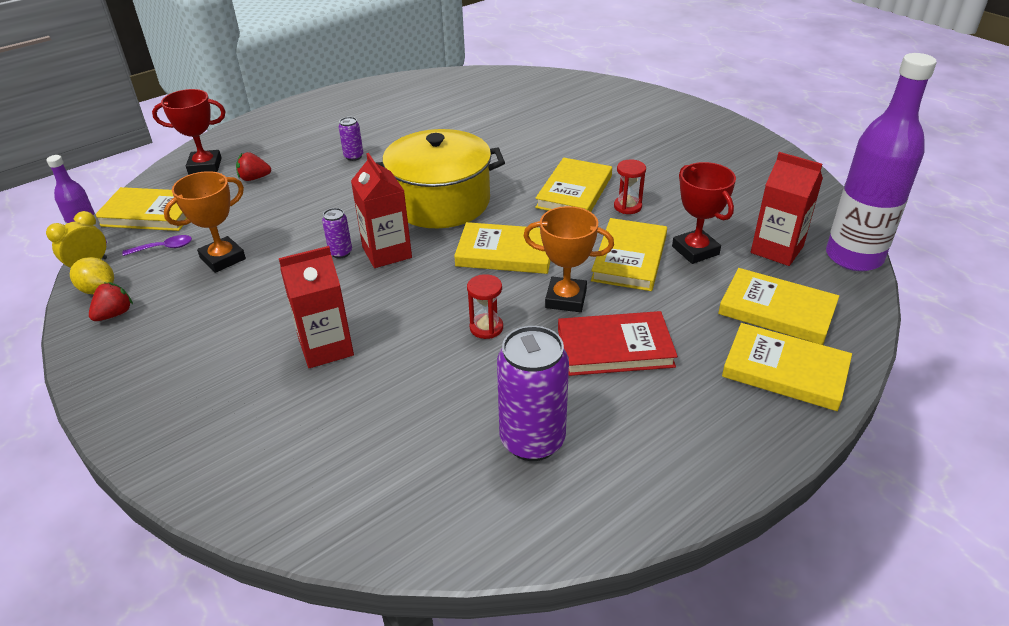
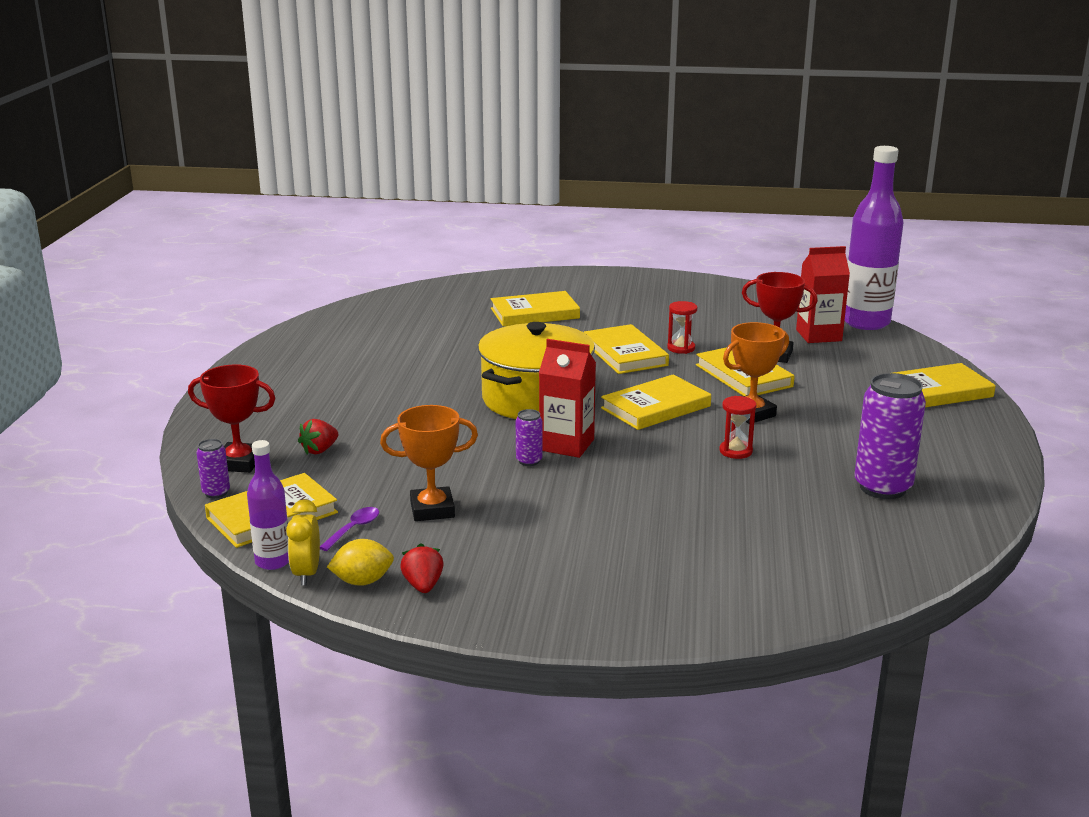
camera: 45 degrees left, 15 degrees down
red trophy [152,89,226,174] -> red trophy turned 60 degrees clockwise [188,364,276,473]
orange trophy [164,171,246,273] -> orange trophy turned 75 degrees clockwise [380,405,478,521]
red carton [279,246,354,368] -> none
purple can [339,117,363,161] -> purple can moved to [197,439,230,498]
red book [558,311,678,376] -> none
yellow book [718,268,839,345] -> yellow book moved to [491,291,580,326]

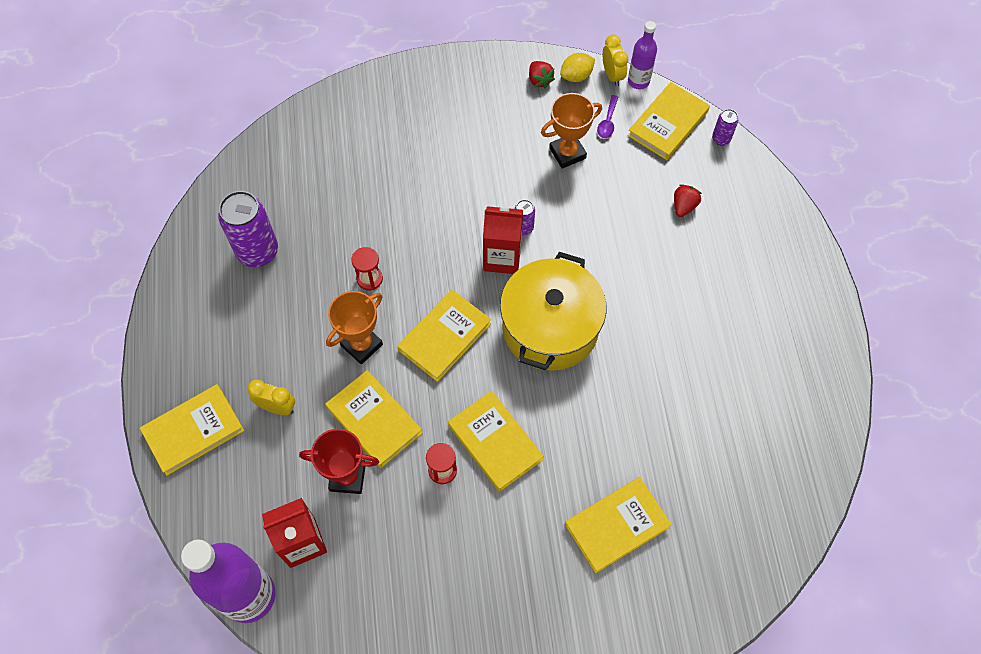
camera: 165 degrees right, 40 degrees up
red trophy [188,364,276,473] -> none
none -> yellow clock [248,379,295,415]

